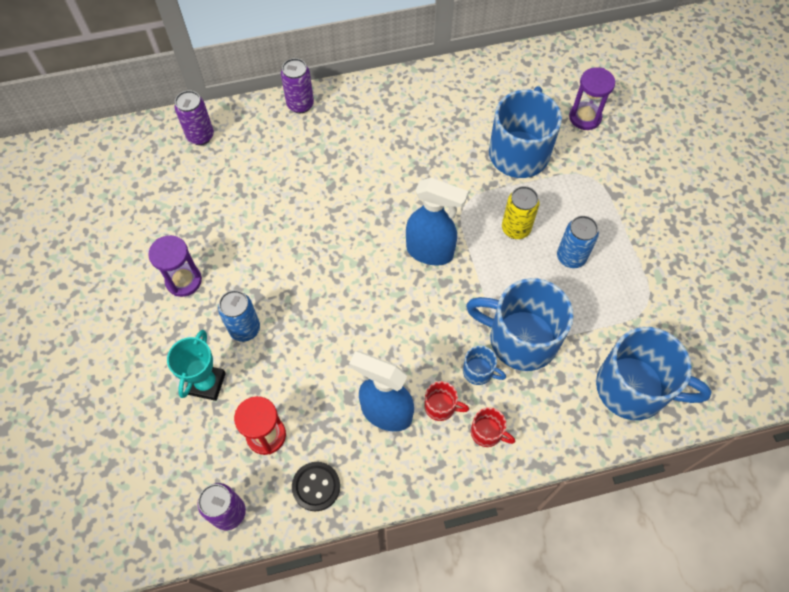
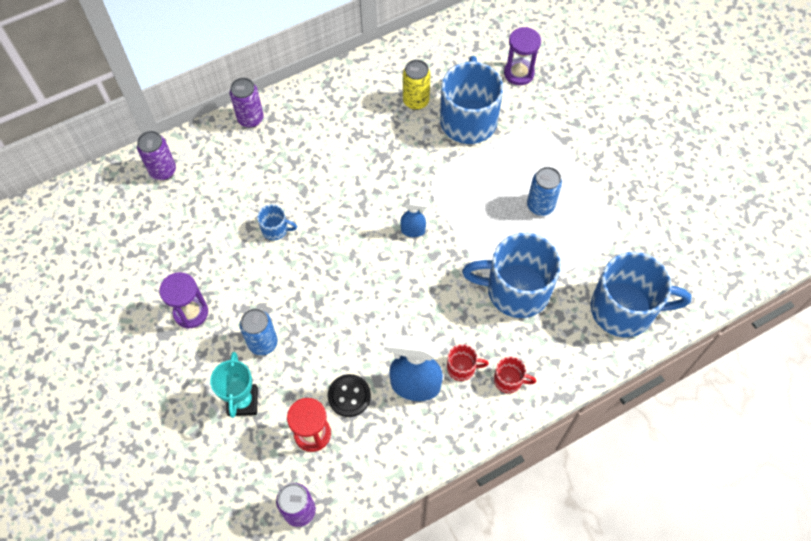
camera: 15 degrees left, 0 degrees up
black button [292,462,340,512] -> black button moved to [328,374,371,417]
blue spray bottle [406,178,468,266] -> blue spray bottle [400,198,429,237], size x0.53
blue mug [463,346,506,385] -> blue mug moved to [257,204,297,240]
yellow can [502,186,539,239] -> yellow can moved to [403,60,431,110]

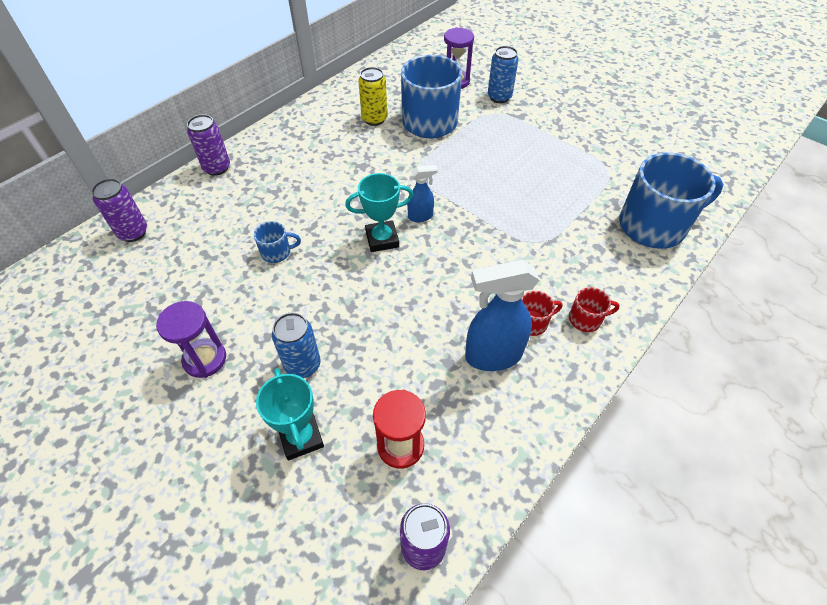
camera: 20 degrees left, 10 degrees down
black button [328,374,371,417] -> none
blue mug [462,233,561,318] -> none
blue can [527,167,562,216] -> blue can moved to [488,46,519,103]
none -> turquoise trophy [345,173,414,252]

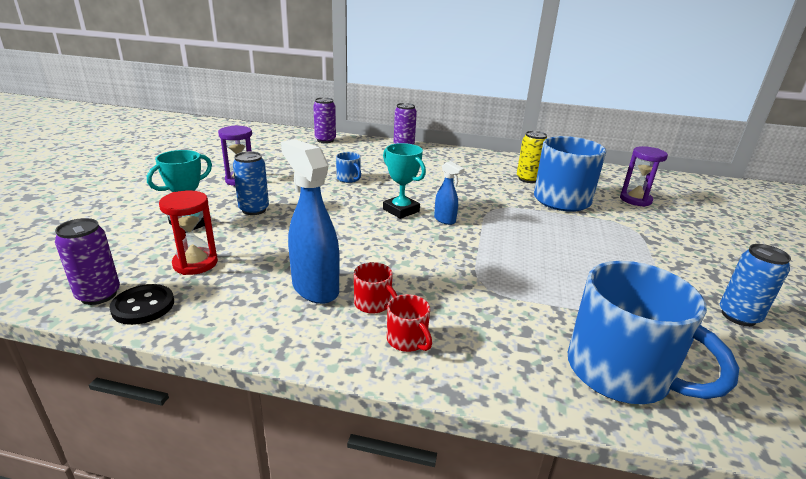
camera: 60 degrees right, 25 degrees down
blue can [488,46,519,103] -> blue can moved to [720,244,791,326]
none -> black button [109,284,174,325]

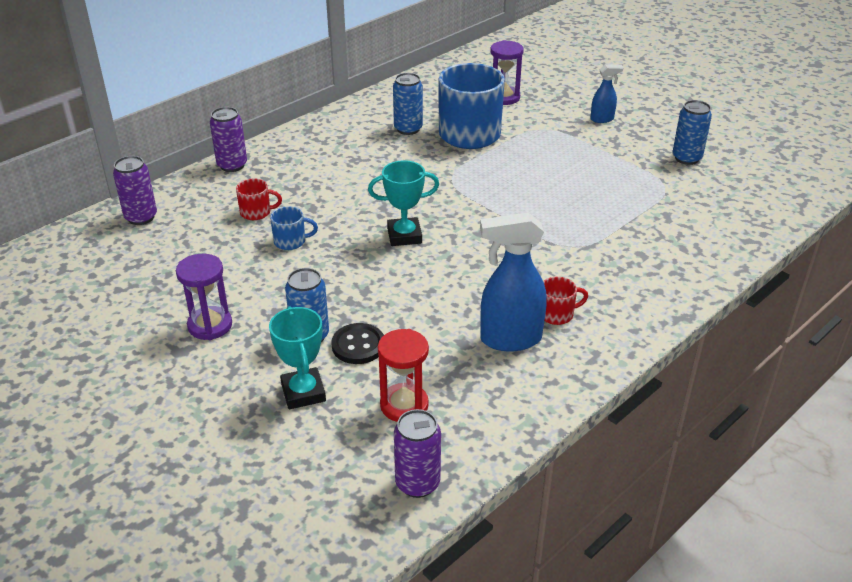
camera: 55 degrees left, 10 degrees up
black button [109,284,174,325] -> black button moved to [331,323,384,364]
red mug [387,294,432,352] -> red mug moved to [236,179,282,220]
blue spray bottle [434,161,465,225] -> blue spray bottle moved to [590,64,624,123]
yellow can [517,131,547,183] -> blue can [393,73,423,135]
blue mug [568,261,739,404] -> none

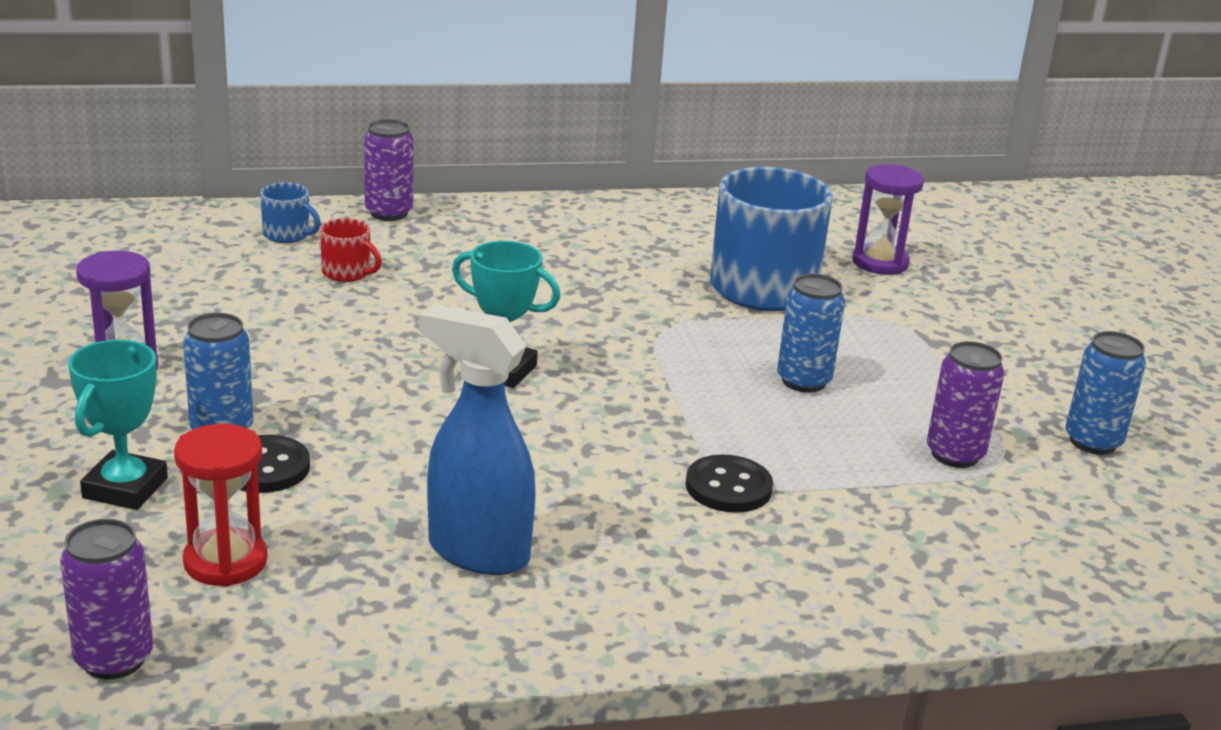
camera: 30 degrees right, 10 degrees down
purple can [113,156,157,225] -> purple can moved to [927,341,1004,468]
blue mug [270,206,318,250] -> blue mug moved to [260,182,321,243]
blue can [393,73,423,135] -> blue can moved to [777,274,845,393]
red mug [543,277,588,325] -> none
blue spray bottle [590,64,624,123] -> none
none -> black button [686,455,773,513]

